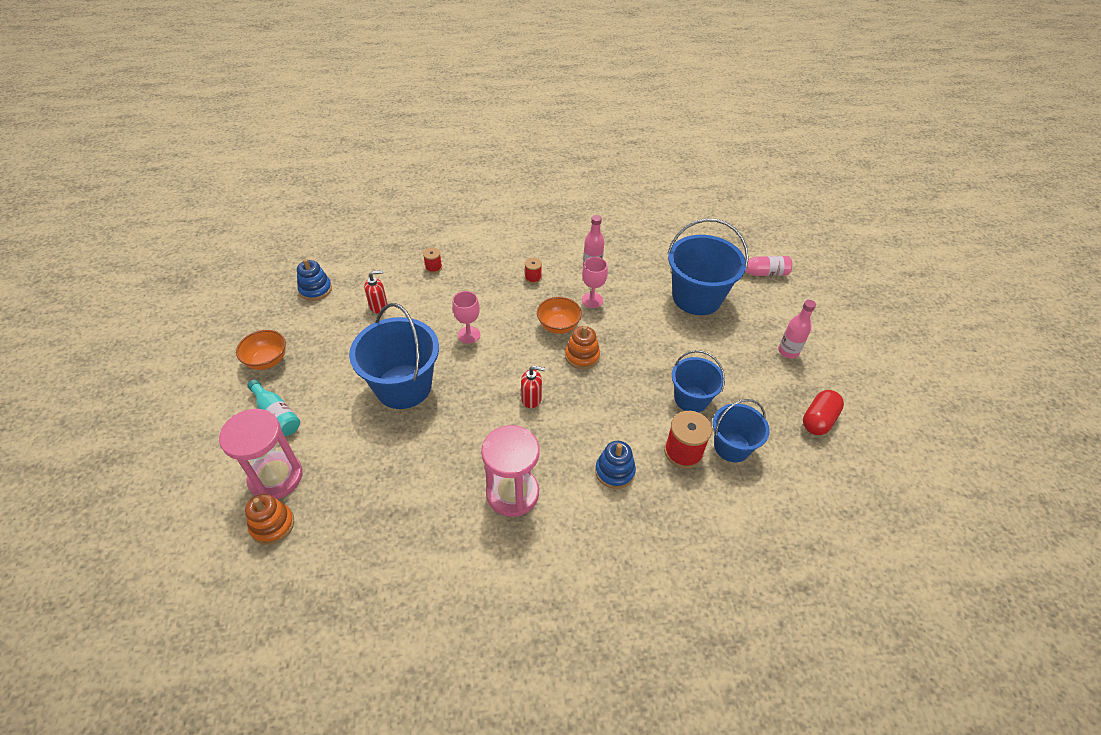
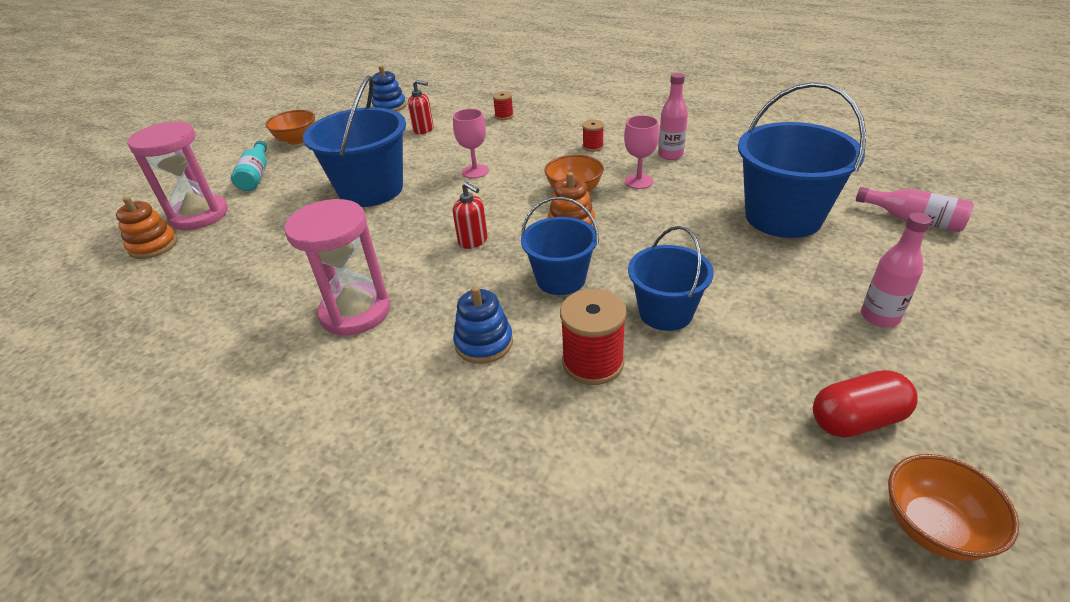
camera: 40 degrees right, 10 degrees down
blue bucket [713,399,770,462] -> blue bucket moved to [521,197,599,295]
none -> orange bowl [888,454,1019,561]

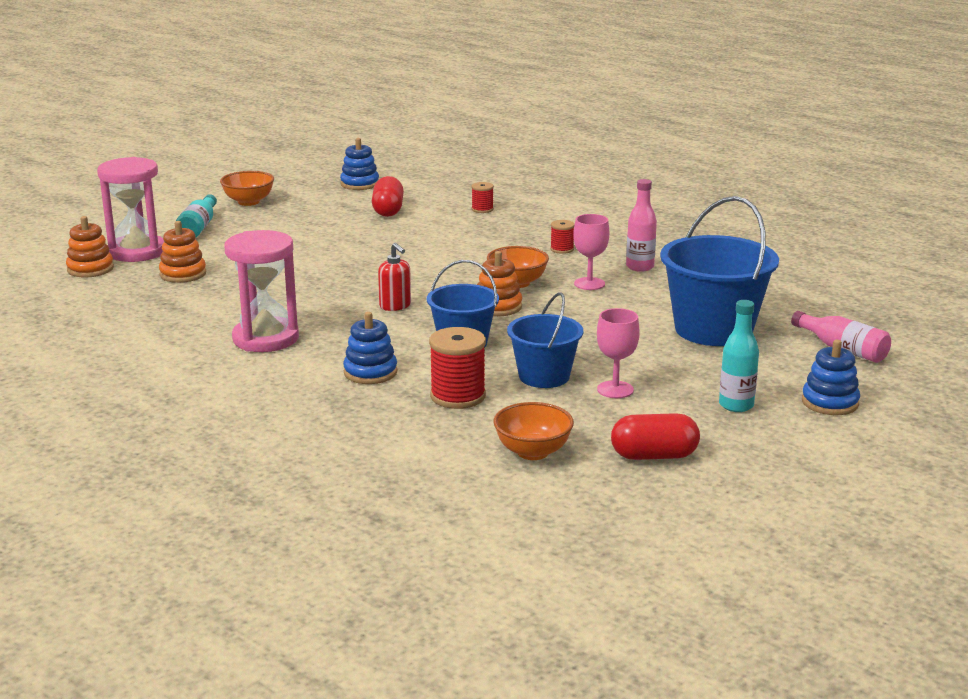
camera: 10 degrees right, 15 degrees down
blue bucket [303,75,406,207] -> none
red soap dispenser [408,80,434,134] -> red capsule [372,176,404,217]
pink goblet [453,109,489,178] -> pink goblet moved to [597,308,640,398]
pink bottle [861,212,932,327] -> turquoise bottle [719,300,759,412]
orange bowl [888,454,1019,561] -> orange bowl moved to [493,402,574,460]
none -> orange stacking toy [159,221,206,283]
none -> blue stacking toy [802,340,860,415]

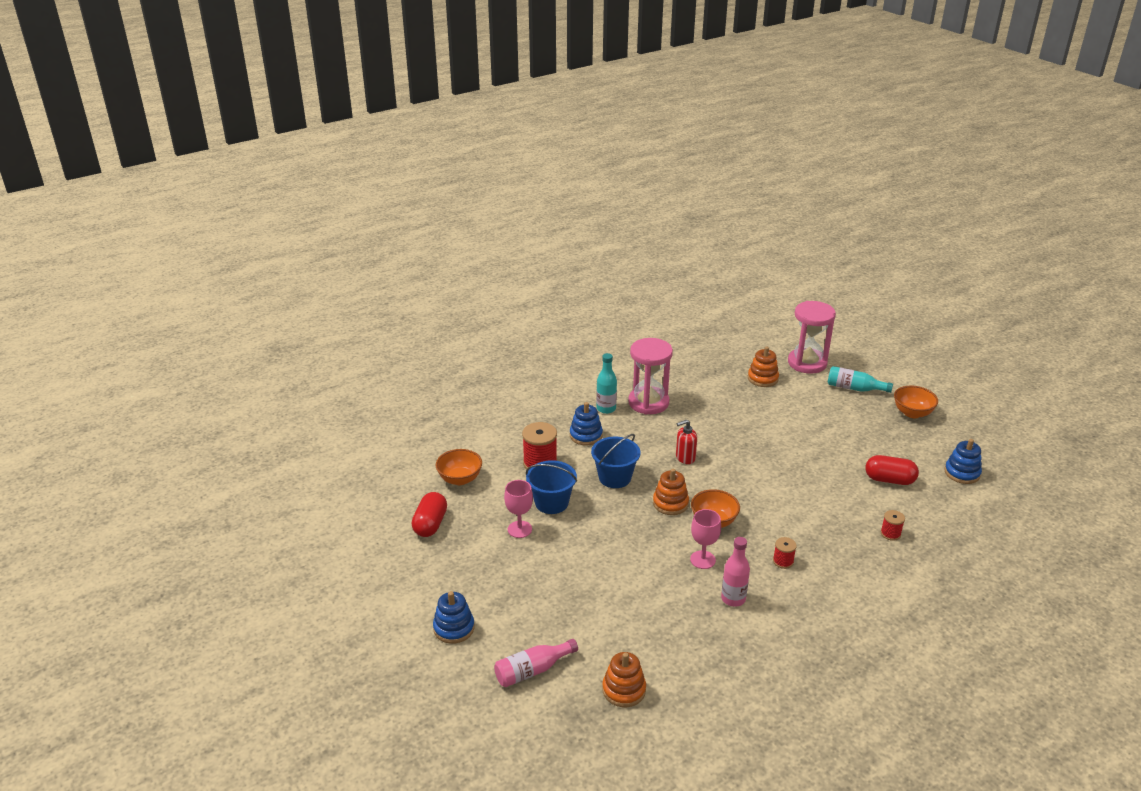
camera: 105 degrees right, 10 degrees up
orange stacking toy [66,216,114,277] -> orange stacking toy moved to [602,652,646,707]
blue bucket [660,196,779,346] -> none
turquoise bottle [719,300,759,412] -> turquoise bottle moved to [596,353,617,414]

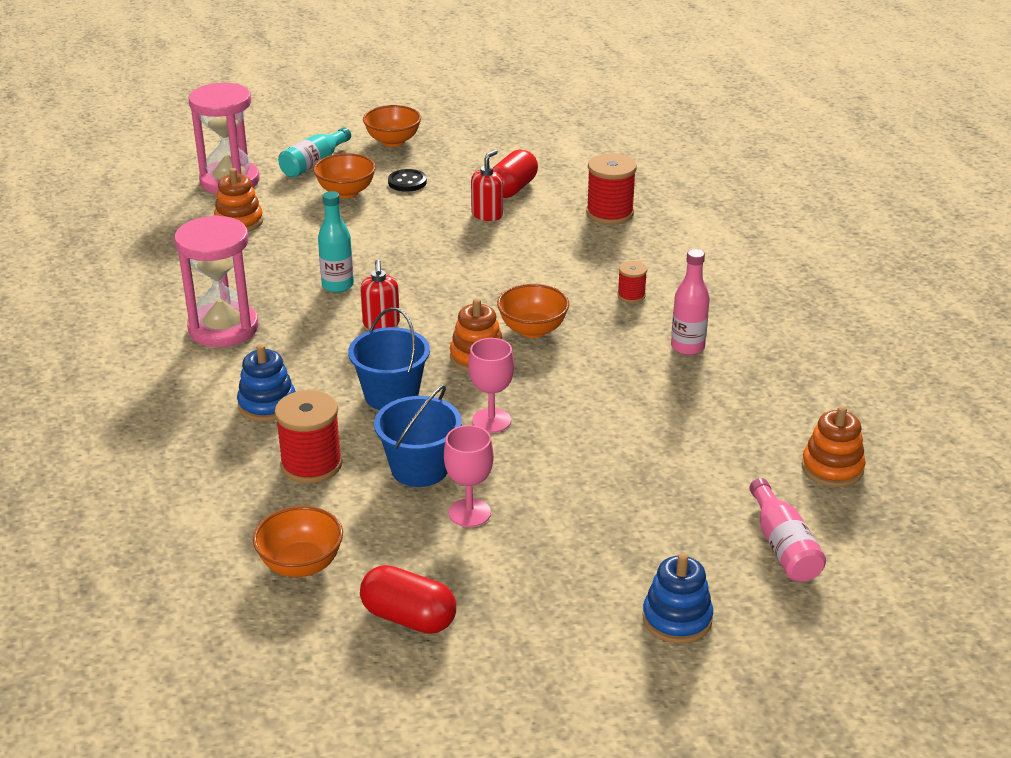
camera: 75 degrees left, 0 degrees up
turquoise bottle [596,353,617,414] -> turquoise bottle moved to [318,191,354,293]
pink goblet [690,509,721,569] -> pink goblet moved to [468,338,514,433]
red spool [881,510,905,541] -> red spool [586,153,637,225], size x1.85
blue stacking toy [944,439,982,484] -> none
none -> orange bowl [313,153,376,198]
none -> black button [388,169,427,192]
none -> red soap dispenser [471,150,503,221]

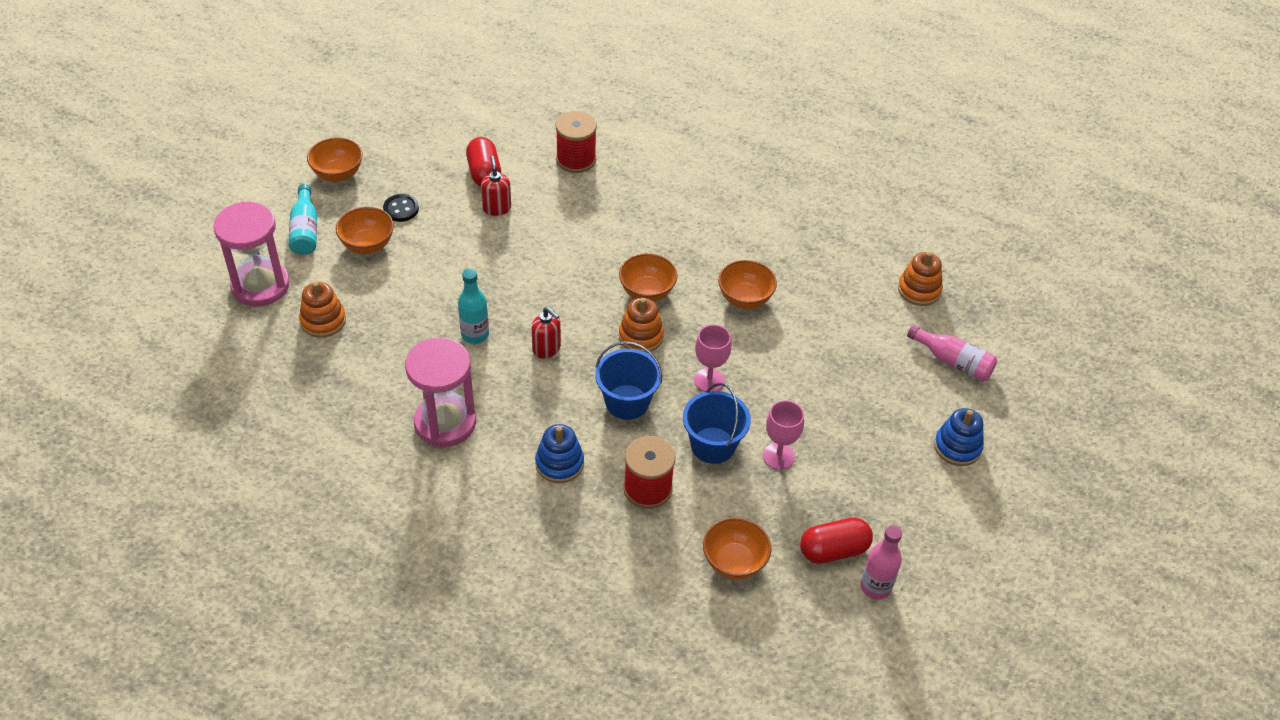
camera: 45 degrees left, 15 degrees up
red spool [617,261,647,303] -> none
pink bottle [671,249,710,355] -> pink bottle moved to [860,525,902,600]
none -> orange bowl [718,260,777,309]

